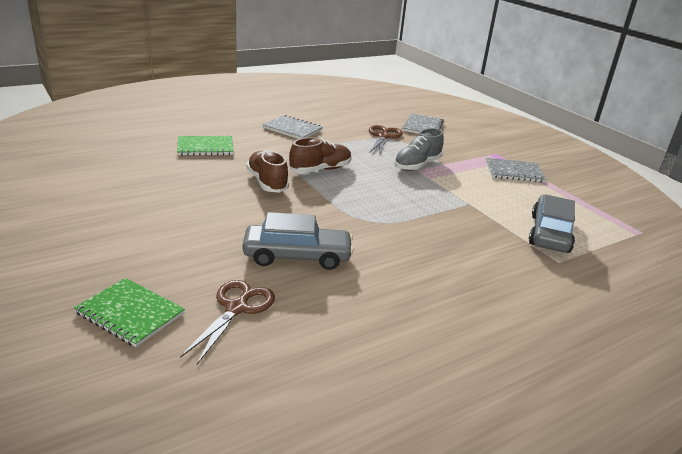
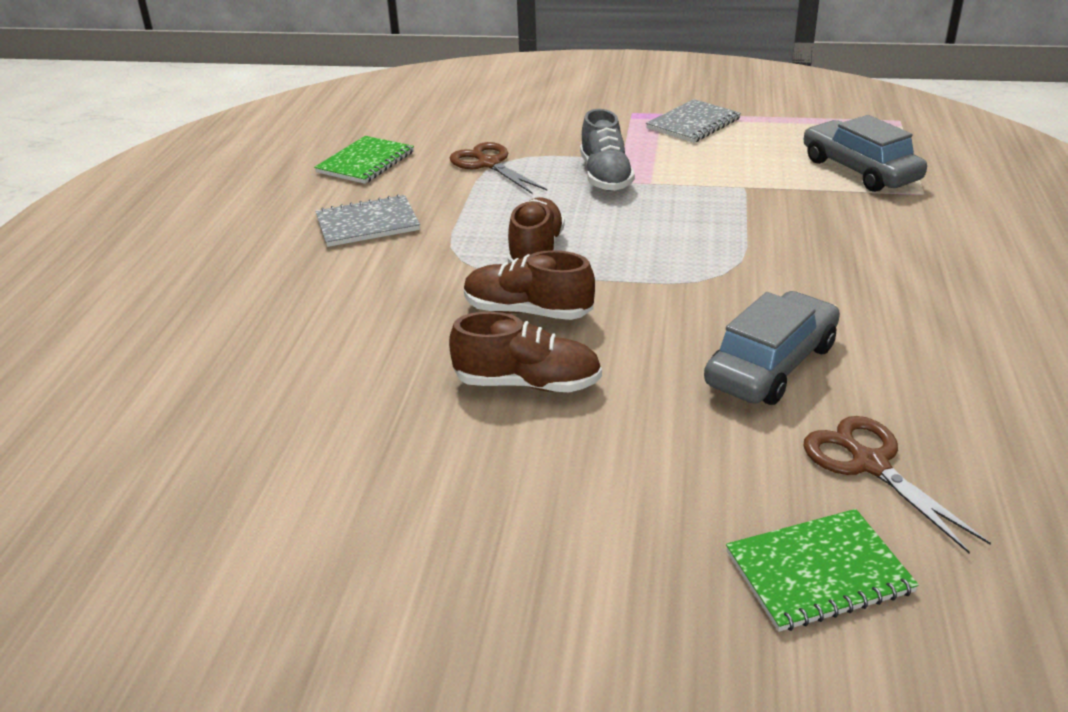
camera: 45 degrees left, 5 degrees up
green notebook [177,136,234,155] -> green notebook moved to [314,136,414,184]
grey notebook [402,113,444,134] -> none
none -> brown shoe [449,312,602,392]

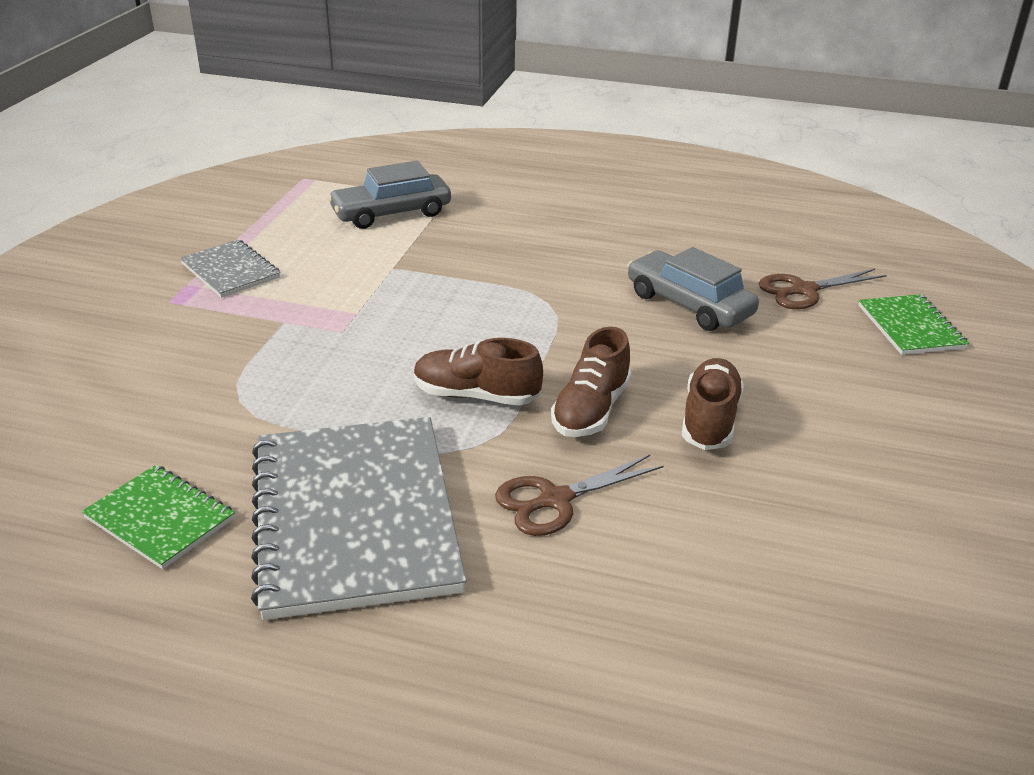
camera: 85 degrees left, 0 degrees up
grey notebook [315,194,420,247] -> grey notebook [251,417,466,620], size x2.06
brown scissors [450,142,547,194] -> brown scissors moved to [495,455,664,536]
grey shoe [580,109,635,191] -> none

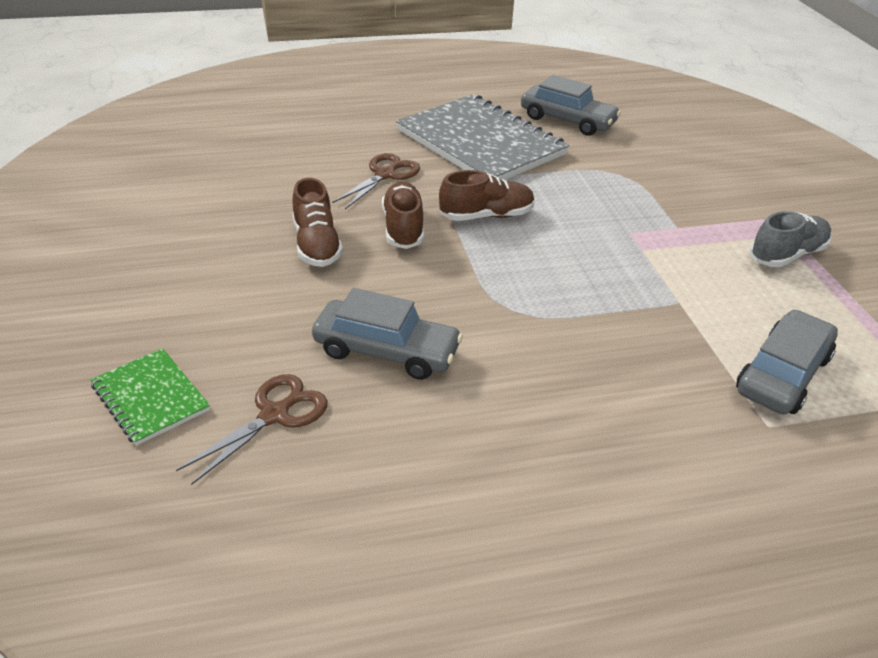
camera: 150 degrees right, 5 degrees up
green notebook [82,465,235,569] -> grey car [521,75,621,136]
grey notebook [180,239,281,298] -> grey shoe [749,211,832,267]

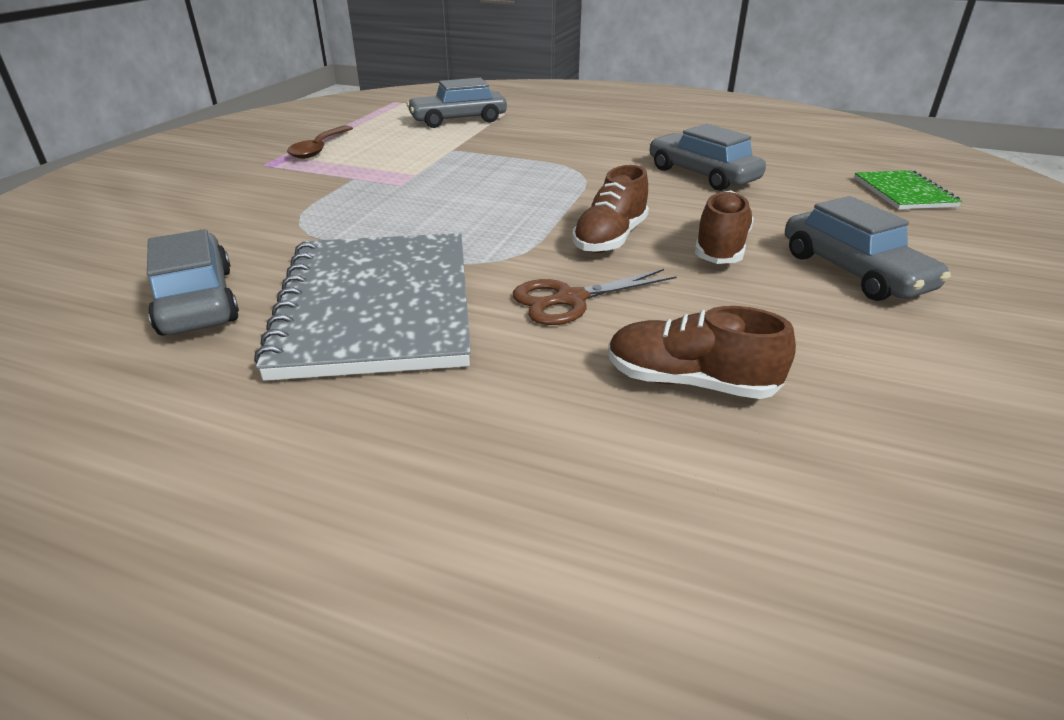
camera: 145 degrees left, 5 degrees down
brown scissors [176,374,328,485] -> none
brown shoe [439,170,535,221] -> brown shoe moved to [608,306,796,399]
grey shoe [749,211,832,267] -> brown spoon [287,125,353,159]
none -> grey car [785,196,951,301]

